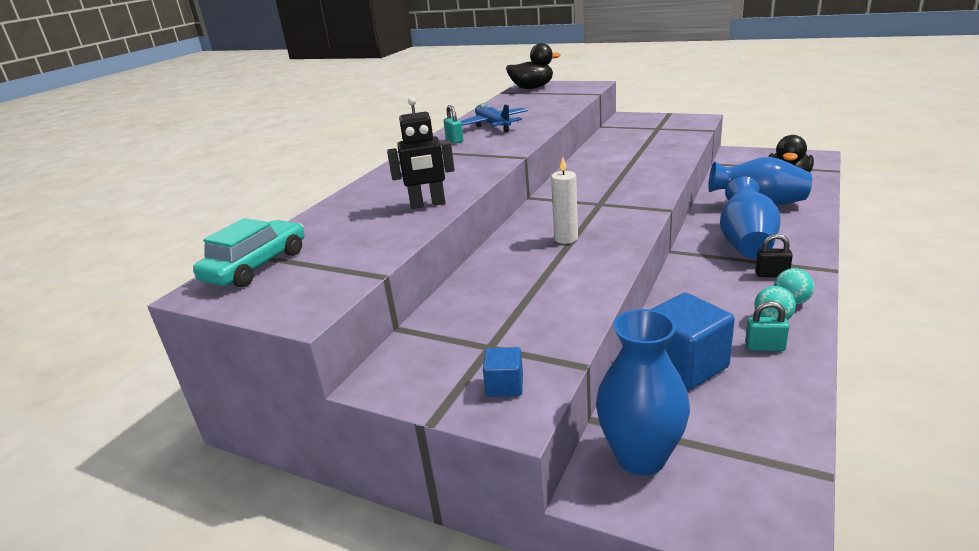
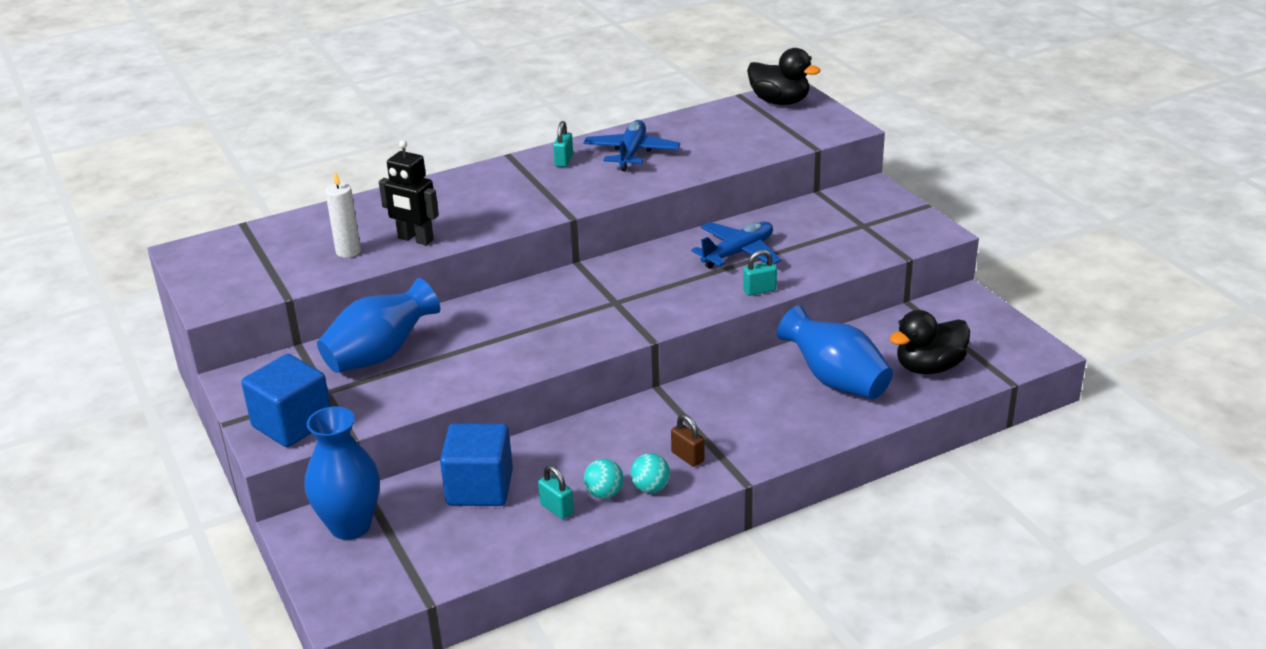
camera: 35 degrees right, 5 degrees up
turquoise car [193,218,304,287] -> none
blue cube [483,347,523,397] -> blue cube [241,354,331,447], size x2.06
white candle [551,157,578,244] -> white candle moved to [325,171,361,258]
blue vase [720,177,780,259] -> blue vase moved to [317,278,440,373]
black padlock [755,234,793,277] -> brown padlock [671,414,705,467]
none -> blue plane [691,221,781,269]
none -> turquoise padlock [743,250,777,296]

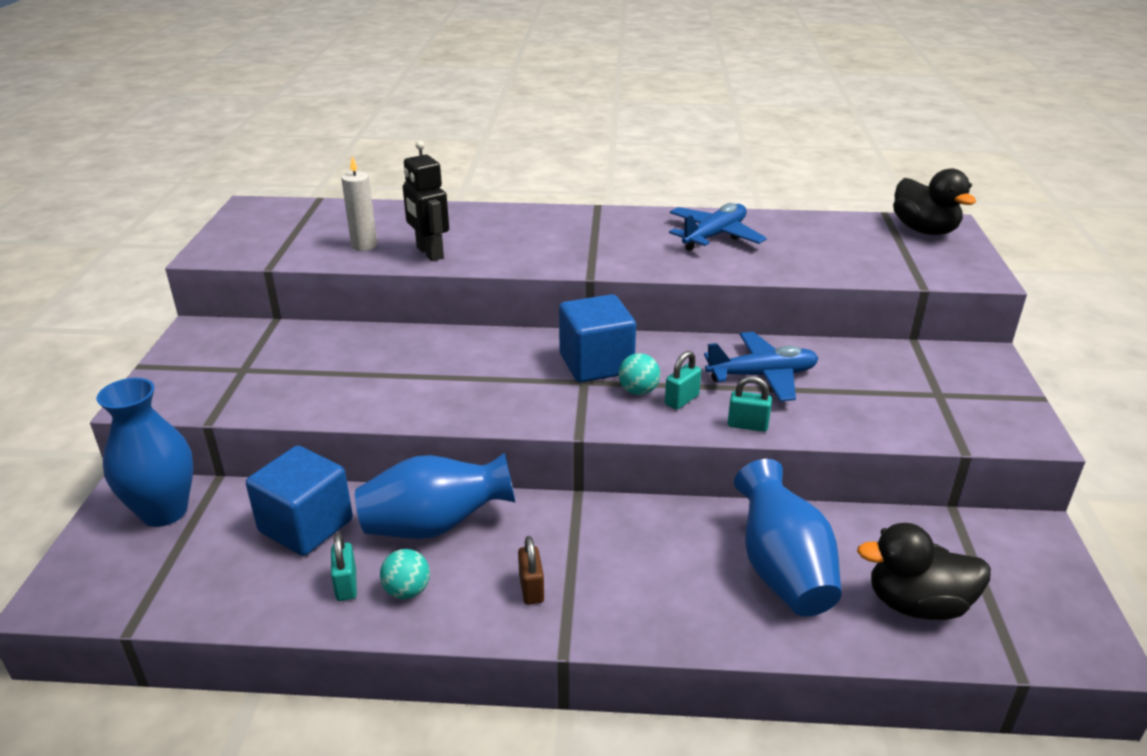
camera: 30 degrees right, 0 degrees up
blue cube [241,354,331,447] -> blue cube moved to [559,294,636,383]
blue vase [317,278,440,373] -> blue vase moved to [355,453,516,539]
turquoise padlock [553,121,573,167] -> turquoise padlock moved to [665,351,701,410]
turquoise ball [630,453,670,493] -> turquoise ball moved to [619,353,660,395]

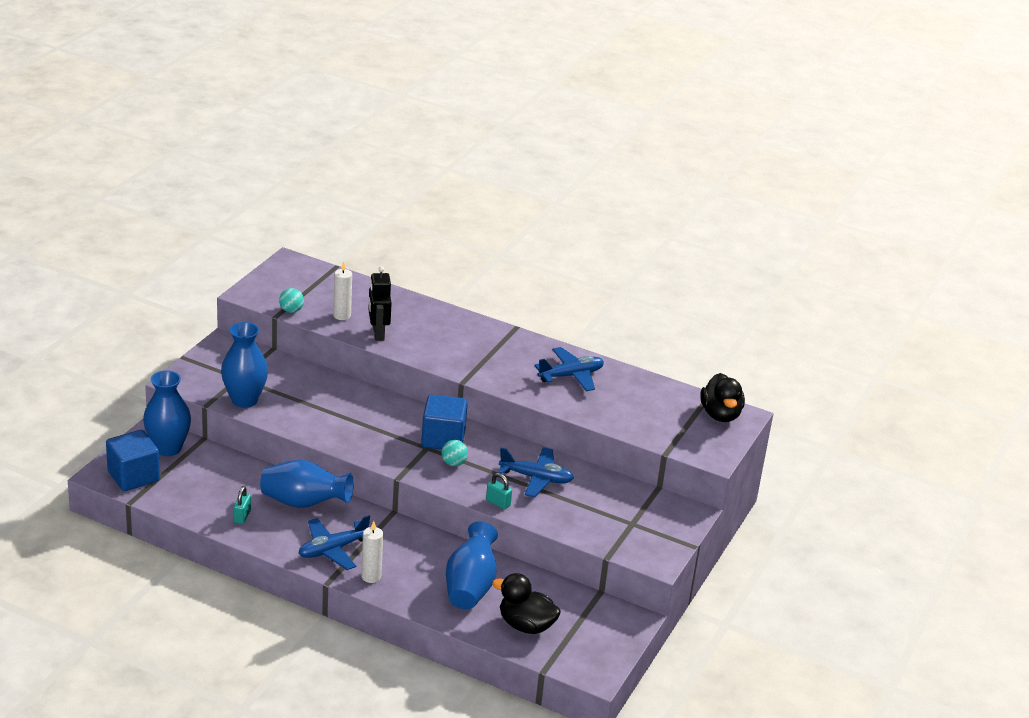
camera: 20 degrees right, 0 degrees up
blue cube [246,445,353,556] -> blue cube moved to [106,430,160,491]
turquoise ball [380,549,430,599] -> turquoise ball moved to [279,288,304,313]
brown padlock [518,536,544,605] -> blue plane [298,515,370,570]
turquoise padlock [665,351,701,410] -> none
none -> blue vase [221,322,268,408]
none -> white candle [361,521,383,583]

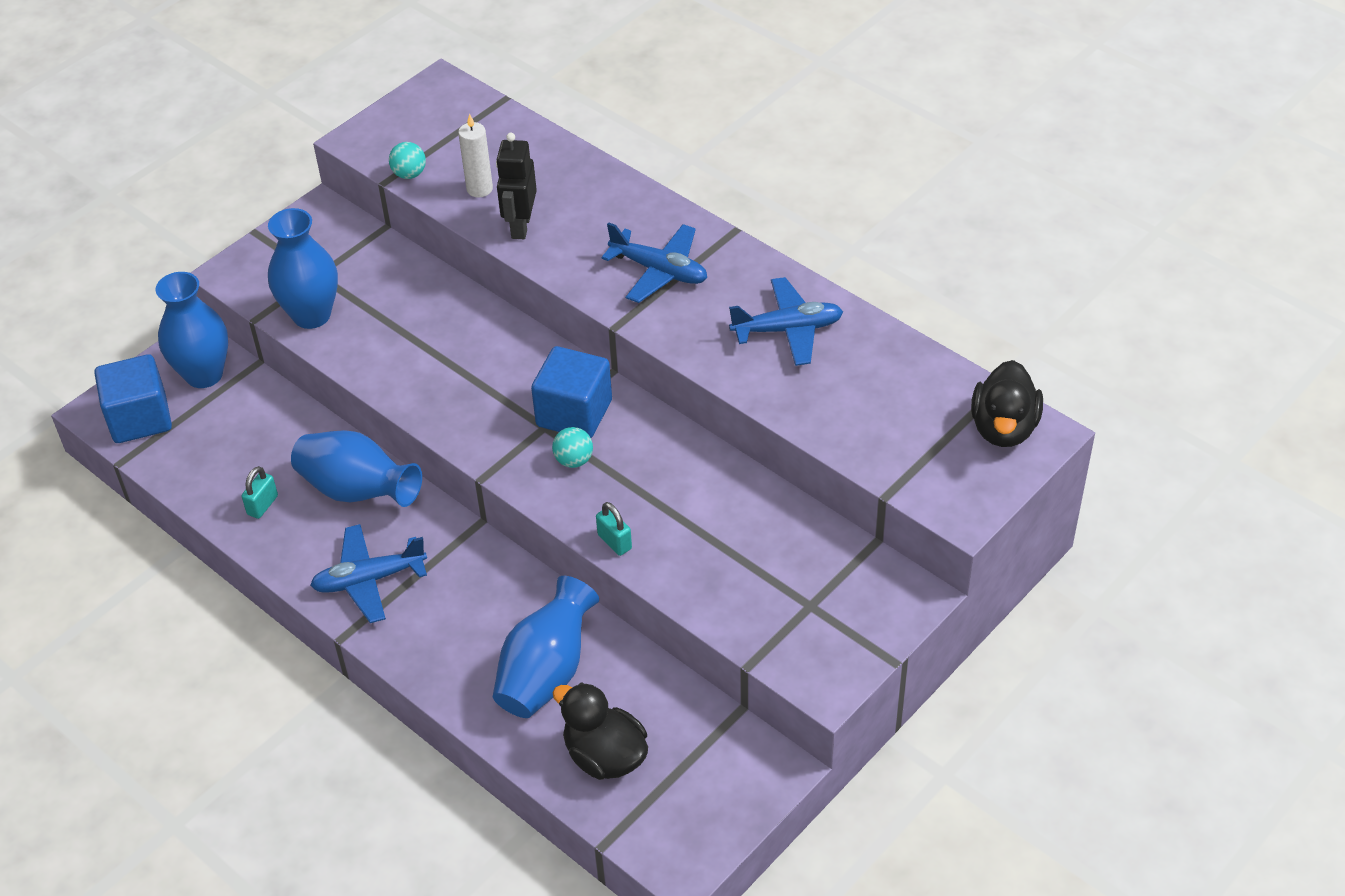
camera: 20 degrees right, 15 degrees up
white candle [361,521,383,583] -> none
blue plane [498,447,574,497] -> blue plane moved to [601,222,707,303]

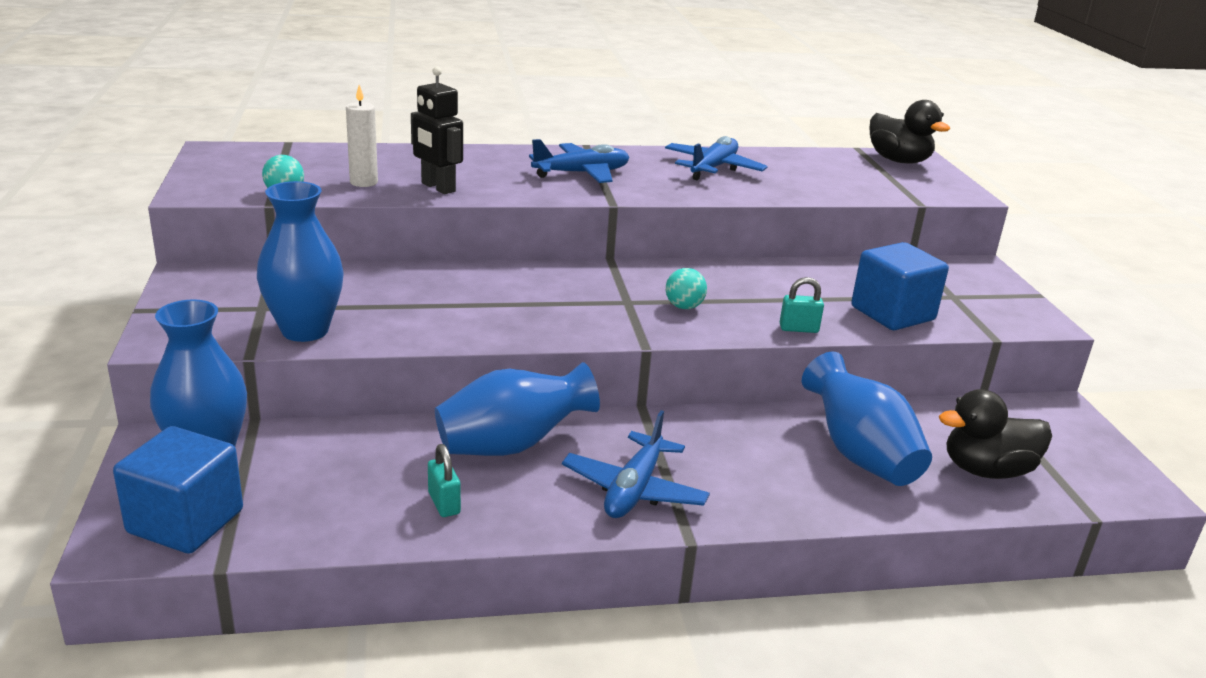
camera: 55 degrees left, 20 degrees down
blue cube [531,346,612,438] -> blue cube moved to [851,242,949,330]

